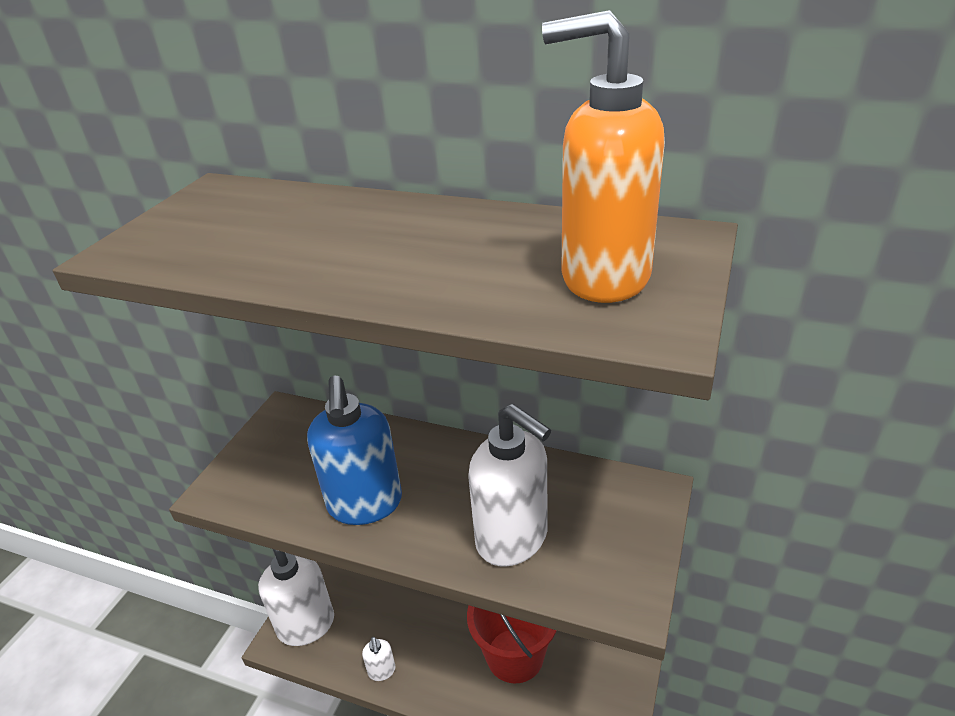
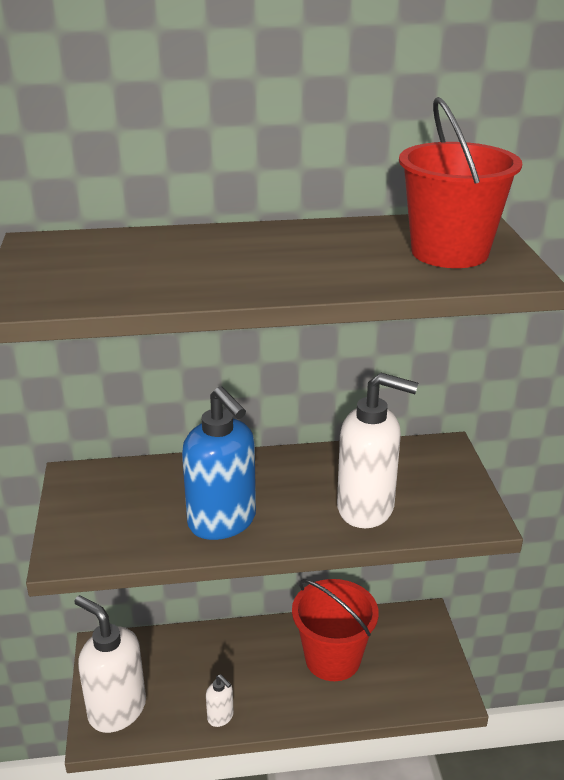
camera: 30 degrees left, 5 degrees down
orange soap dispenser [542,10,665,303] -> red bucket [399,97,522,268]

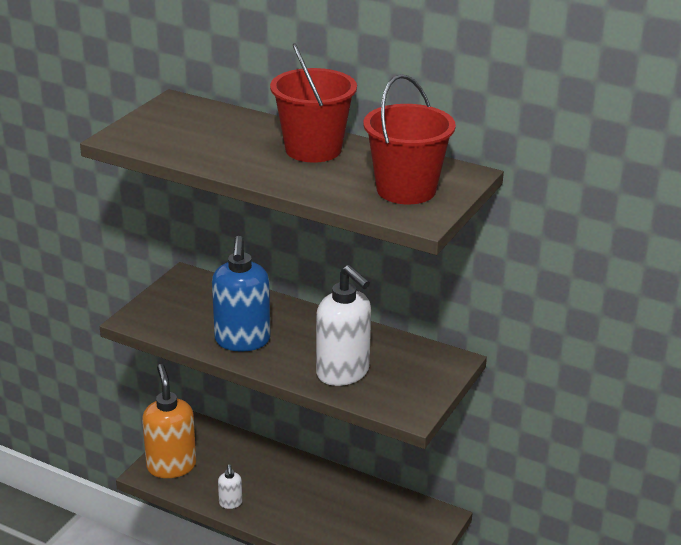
camera: 35 degrees right, 0 degrees up
white soap dispenser [74,595,146,733] -> orange soap dispenser [142,364,196,478]
red bucket [292,579,379,681] -> red bucket moved to [270,43,357,163]

